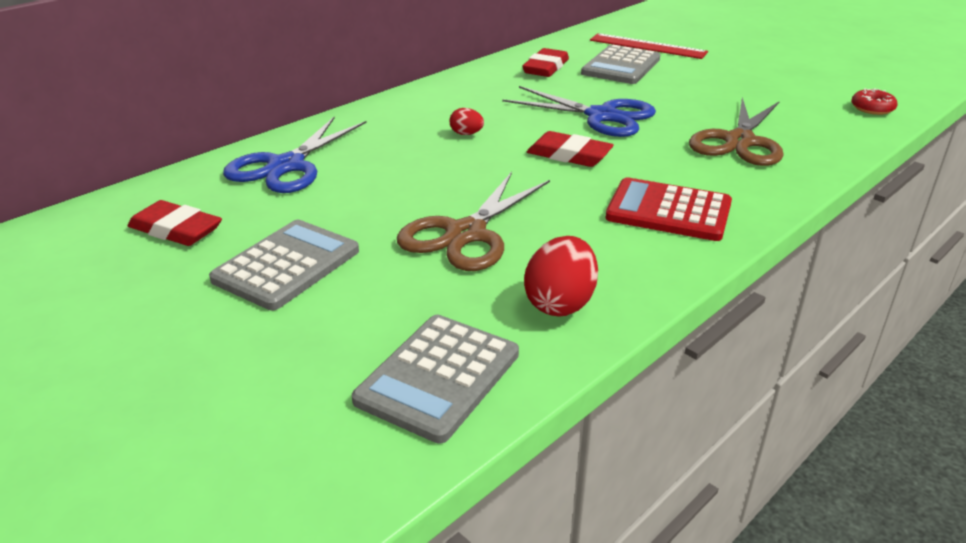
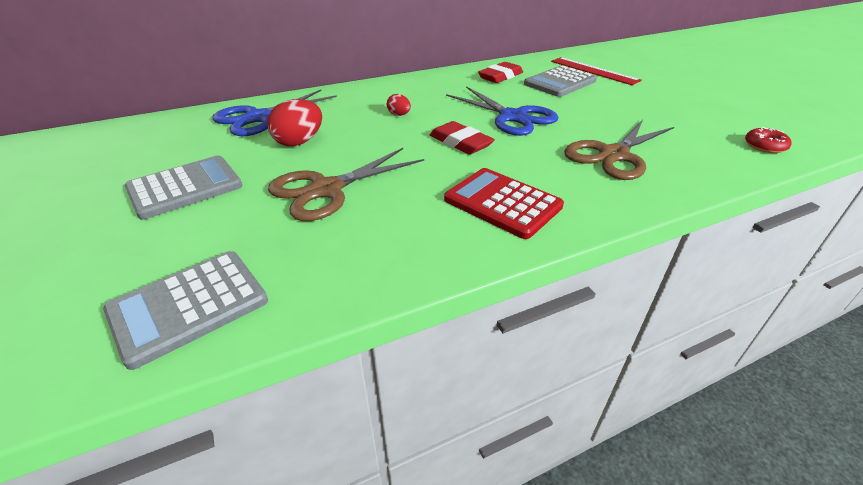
camera: 20 degrees right, 5 degrees up
red eraser [128,200,222,246] -> none
red egg [524,236,598,317] -> red egg moved to [267,99,322,146]

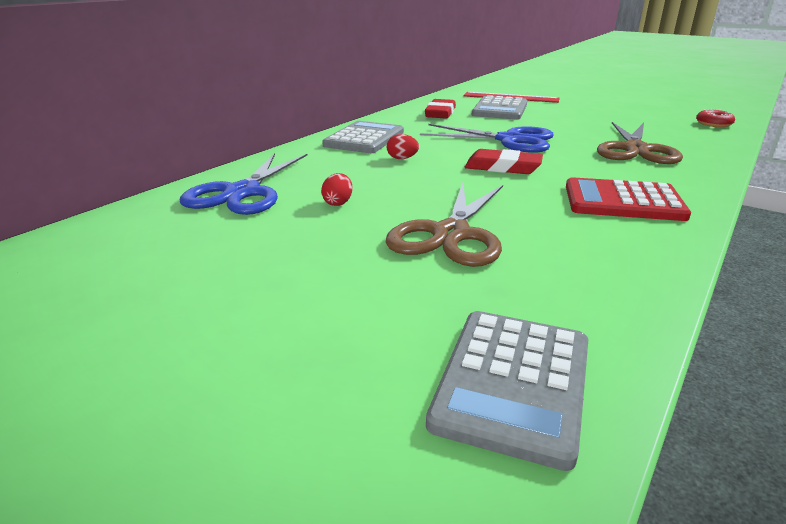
camera: 30 degrees left, 10 degrees down
grey calculator [125,156,242,220] -> grey calculator moved to [322,121,404,153]
red egg [267,99,322,146] -> red egg [321,173,353,206], size x0.54

